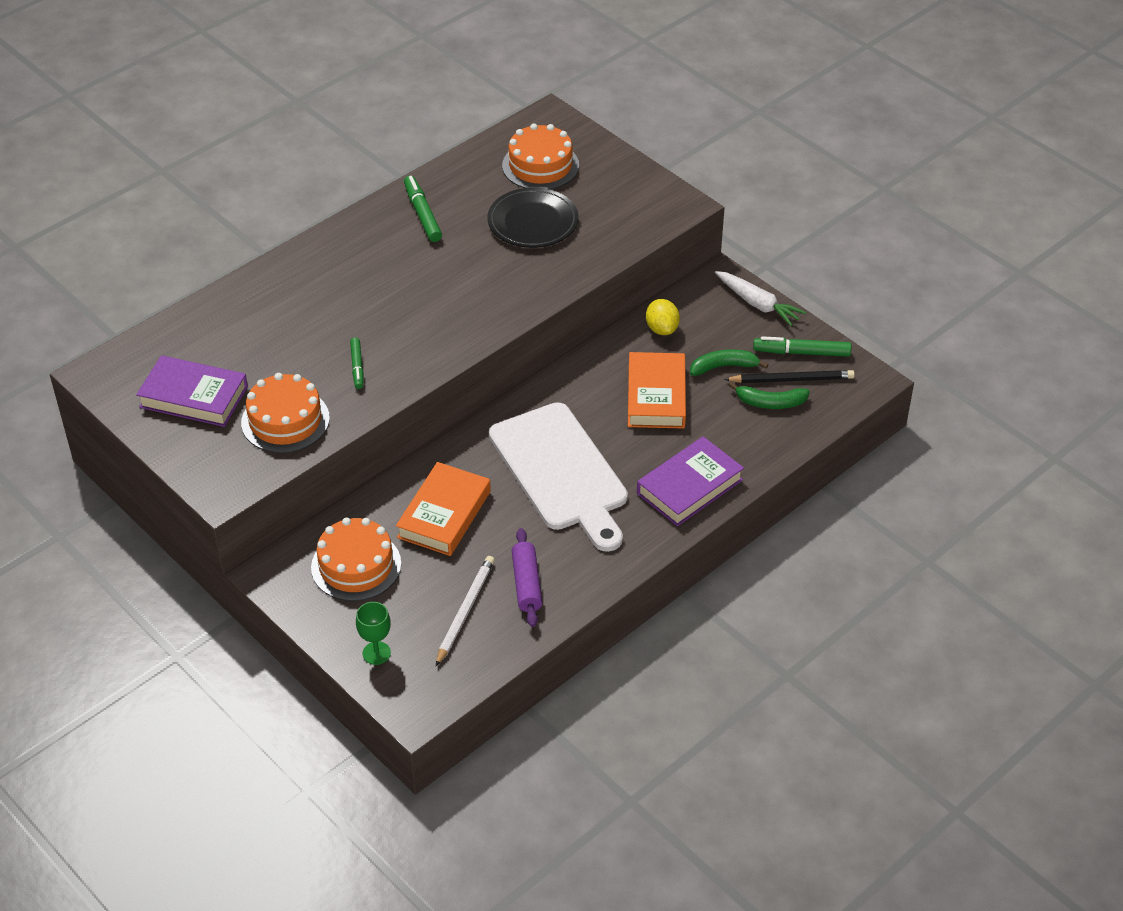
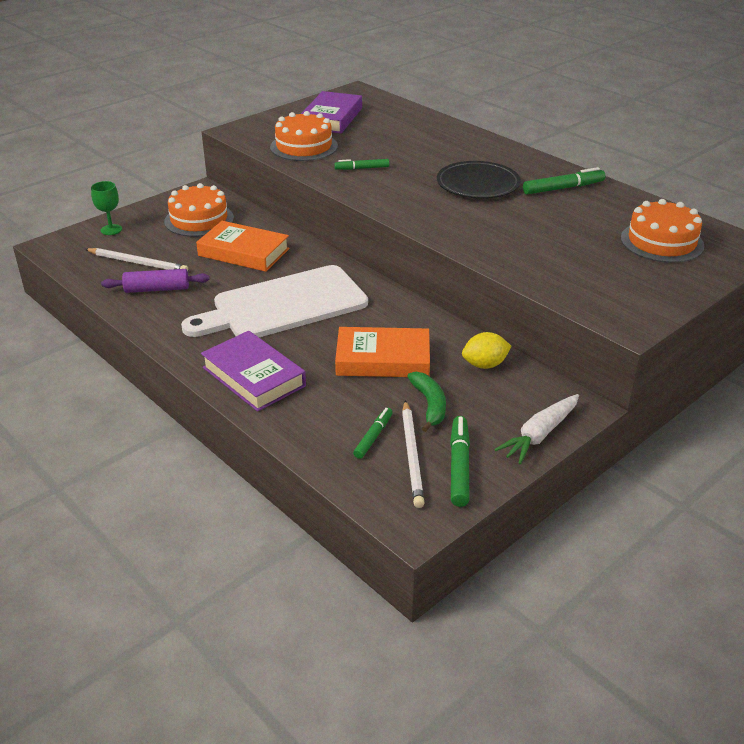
camera: 90 degrees right, 10 degrees down
black plate [487,187,579,248] -> black plate moved to [437,161,521,199]
black pencil [724,370,855,383] -> white pencil [402,400,425,508]
green banana [729,382,810,409] -> green marker [353,408,393,459]

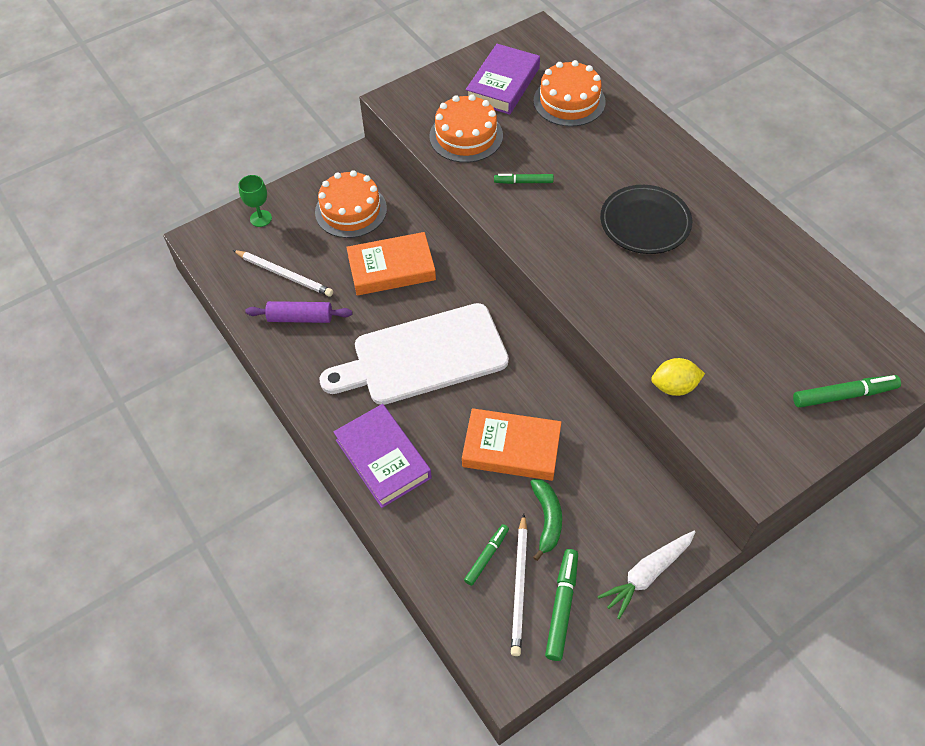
camera: 10 degrees right, 20 degrees up
orange book [196,221,289,272] -> orange book turned 45 degrees counterclockwise [346,232,436,296]
yellow lemon [462,332,512,369] -> yellow lemon moved to [651,358,705,396]
green marker [523,167,606,195] -> green marker moved to [793,375,901,408]
orange cake [621,199,704,263] -> orange cake moved to [533,60,606,127]

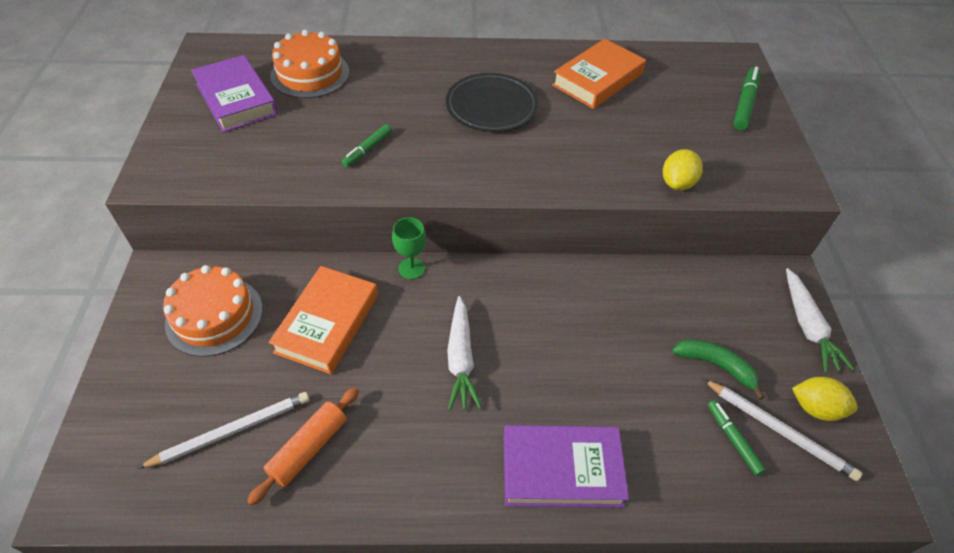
camera: 60 degrees left, 5 degrees down
green goblet [238,175,272,227] -> green goblet moved to [392,217,426,279]
purple rolling pin [245,301,352,323] -> orange rolling pin [247,387,359,506]
white cutting board [320,303,509,405] -> white carrot [447,296,482,410]
orange cake [429,94,503,163] -> none
orange book [462,408,561,481] -> orange book moved to [552,39,646,109]
green marker [545,549,578,661] -> yellow lemon [792,377,858,421]

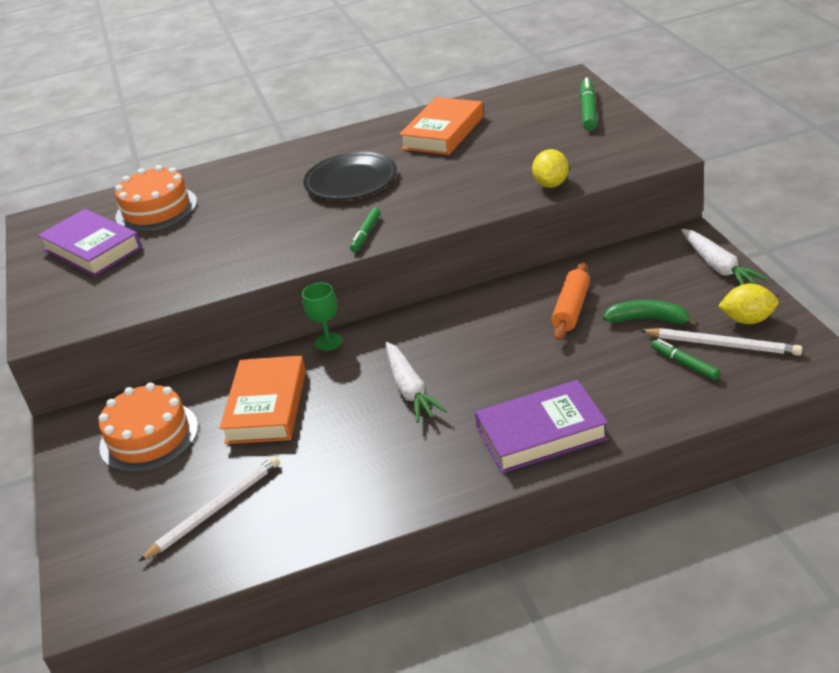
camera: 10 degrees left, 15 degrees down
orange rolling pin [247,387,359,506] -> orange rolling pin moved to [551,262,590,341]
green marker [342,124,392,167] -> green marker moved to [350,208,380,252]

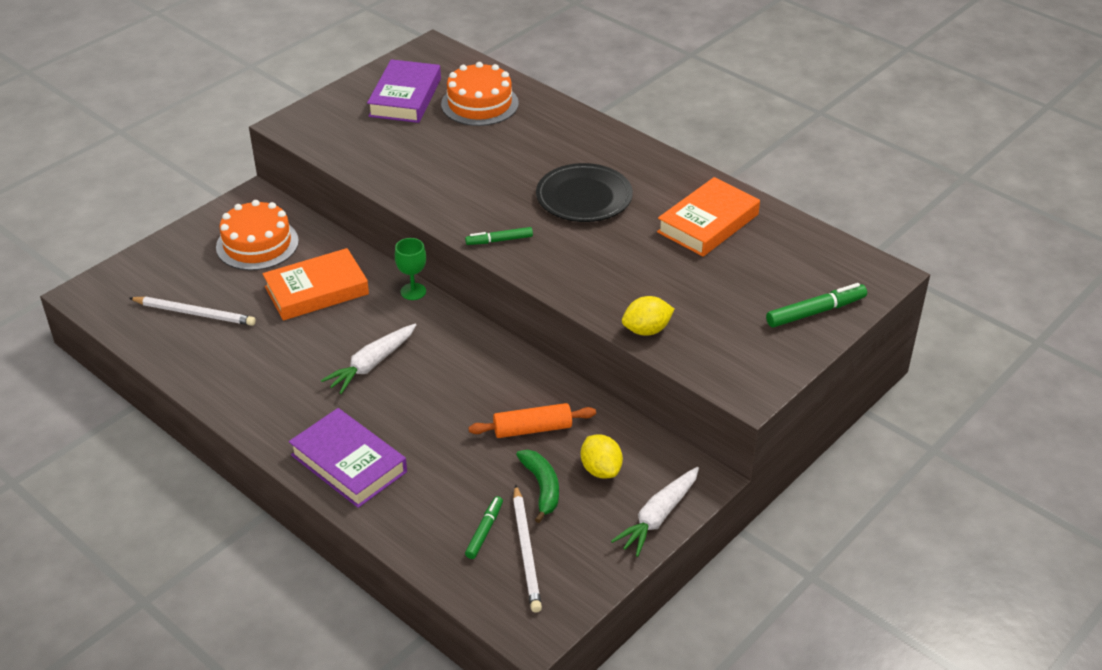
camera: 55 degrees right, 5 degrees up
orange book [399,97,484,155] -> orange book turned 45 degrees counterclockwise [657,177,760,257]
yellow lemon [718,284,779,324] -> yellow lemon moved to [581,434,623,479]

